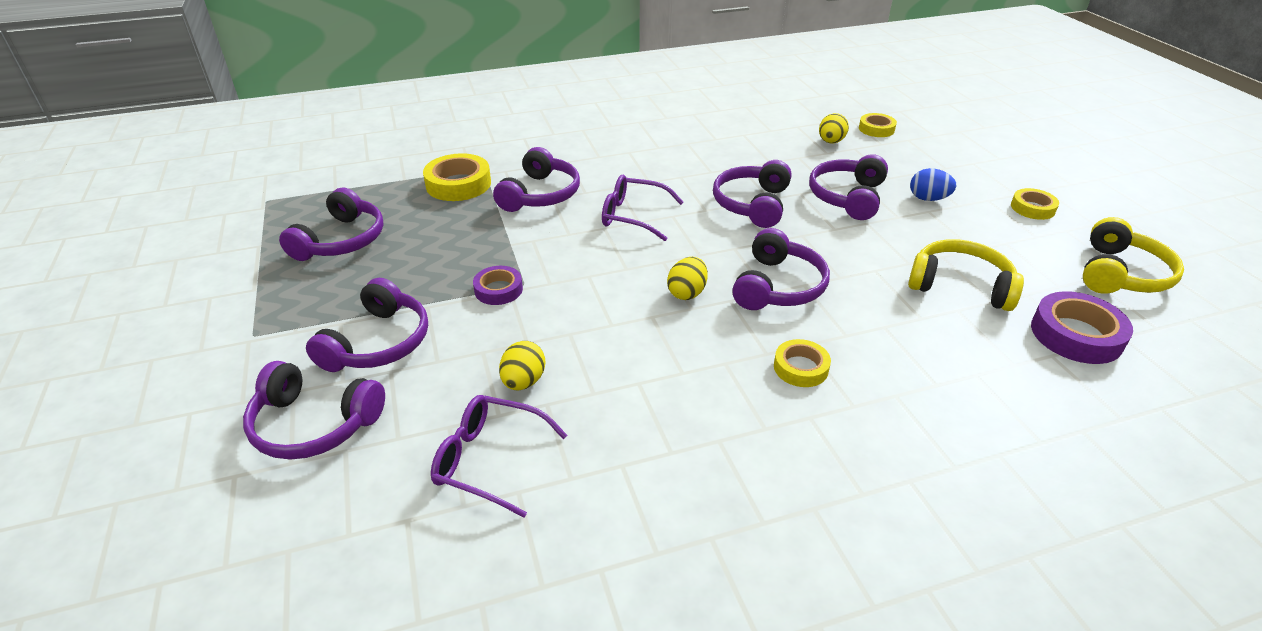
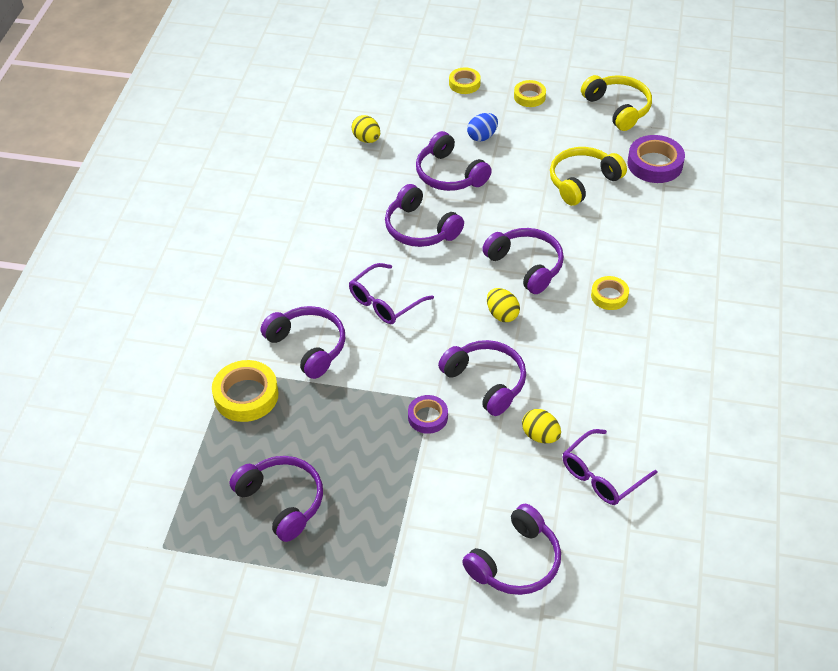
camera: 60 degrees left, 10 degrees up
purple headphones [306,278,428,372] -> purple headphones moved to [438,340,526,416]
yellow tape [859,113,897,137] -> yellow tape moved to [449,68,481,94]

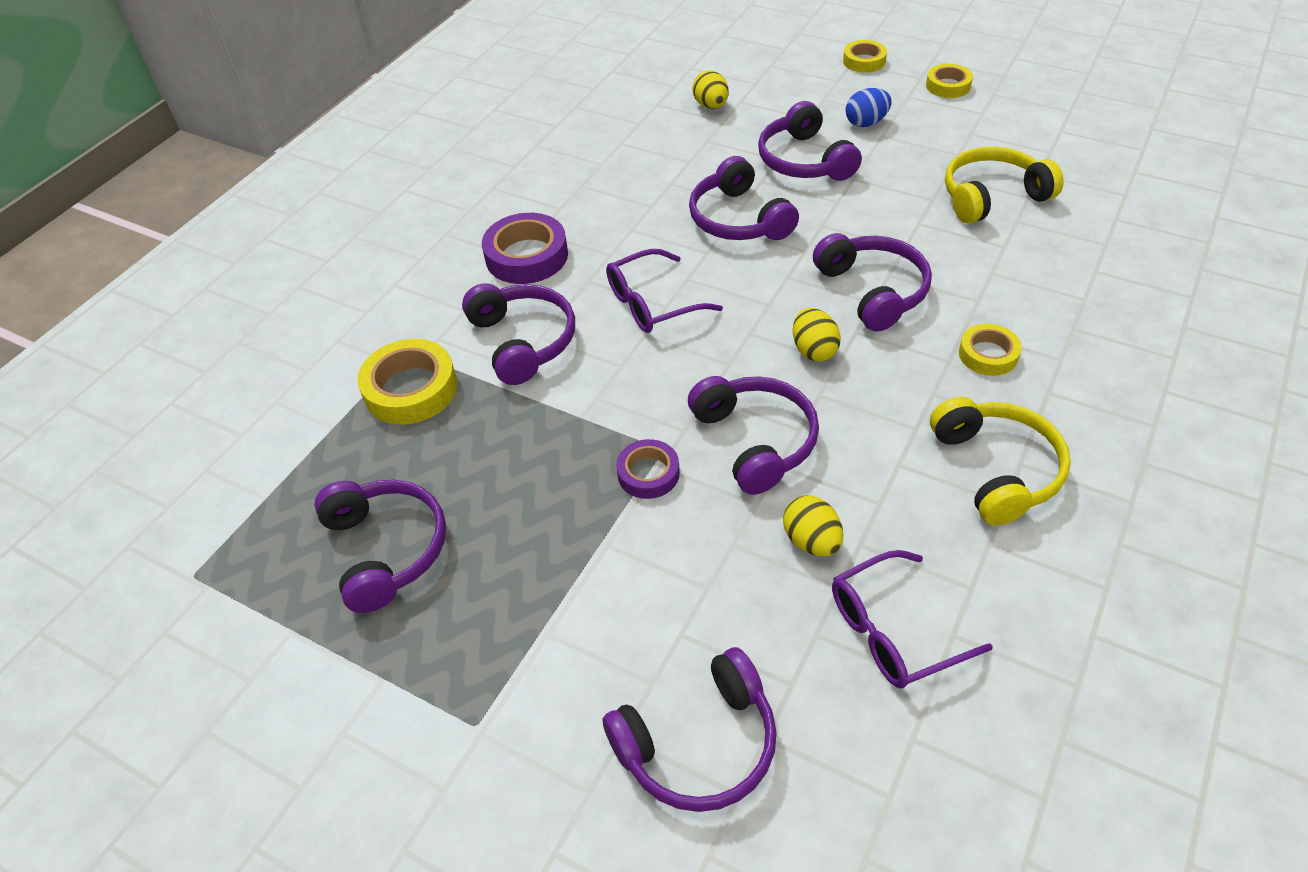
camera: 20 degrees right, 0 degrees up
yellow headphones [581,75,652,131] -> yellow headphones moved to [930,397,1071,525]
purple tape [627,135,685,183] -> purple tape moved to [482,213,568,284]

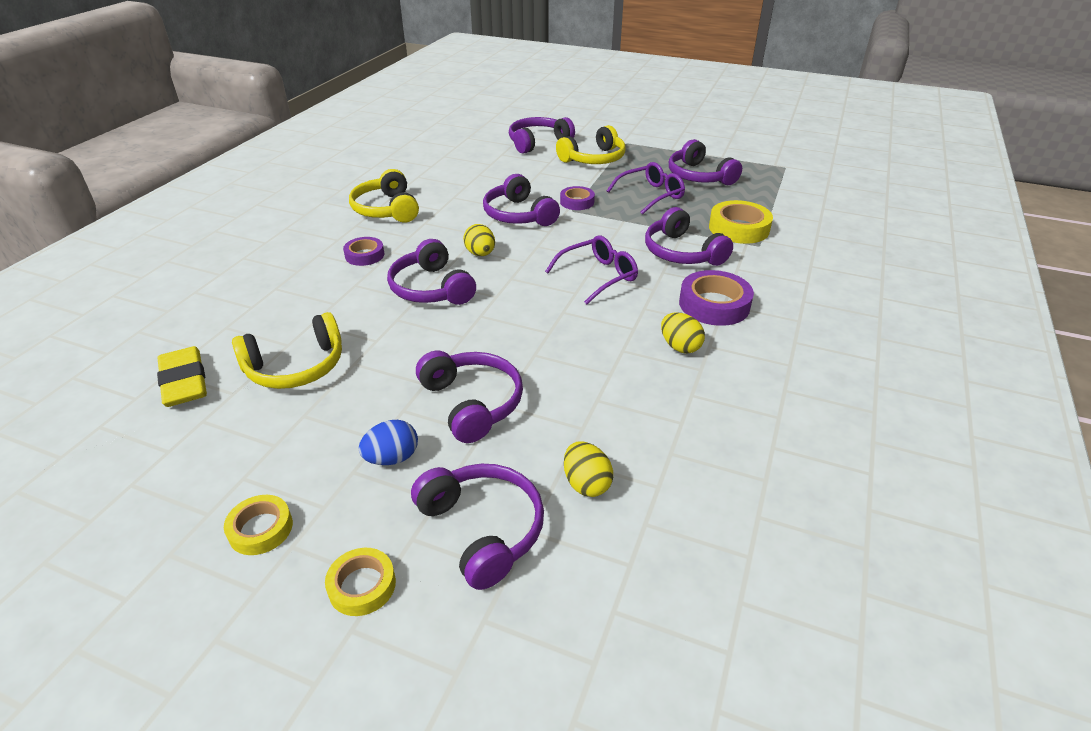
camera: 170 degrees right, 10 degrees down
purple headphones [689,156,799,240] -> purple headphones moved to [411,464,544,590]
yellow egg [783,495,843,556] -> yellow egg moved to [661,312,705,354]
purple glasses [832,550,993,688] -> purple glasses moved to [607,162,685,215]
yellow tape [959,324,1022,376] -> purple tape [343,237,384,266]
none -> yellow eraser [157,346,207,407]
none -> yellow headphones [556,125,626,164]

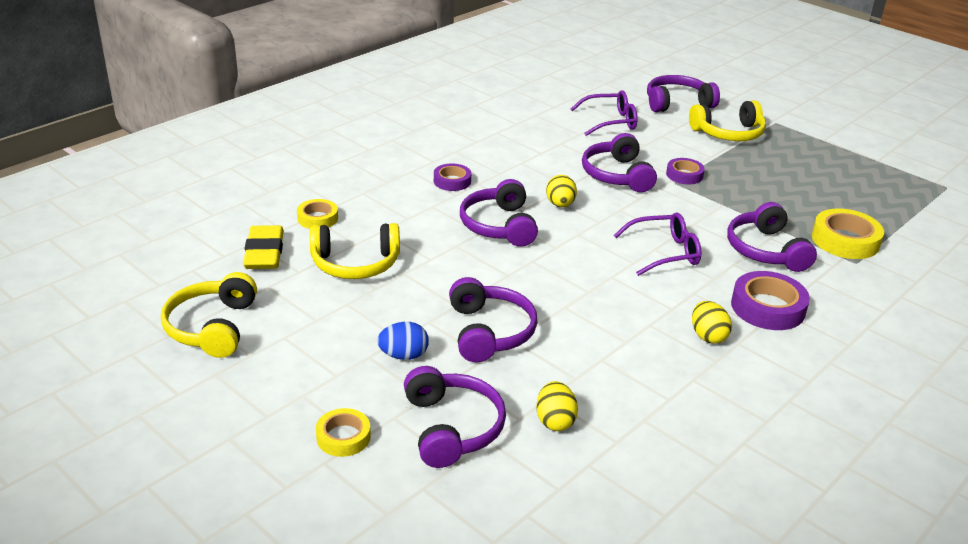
camera: 20 degrees right, 5 degrees down
yellow tape [224,495,293,555] -> yellow tape moved to [297,199,338,229]
yellow headphones [349,169,419,223] -> yellow headphones moved to [161,272,257,358]
purple glasses [607,162,685,215] -> purple glasses moved to [571,91,637,136]
purple headphones [669,139,742,185] -> none

